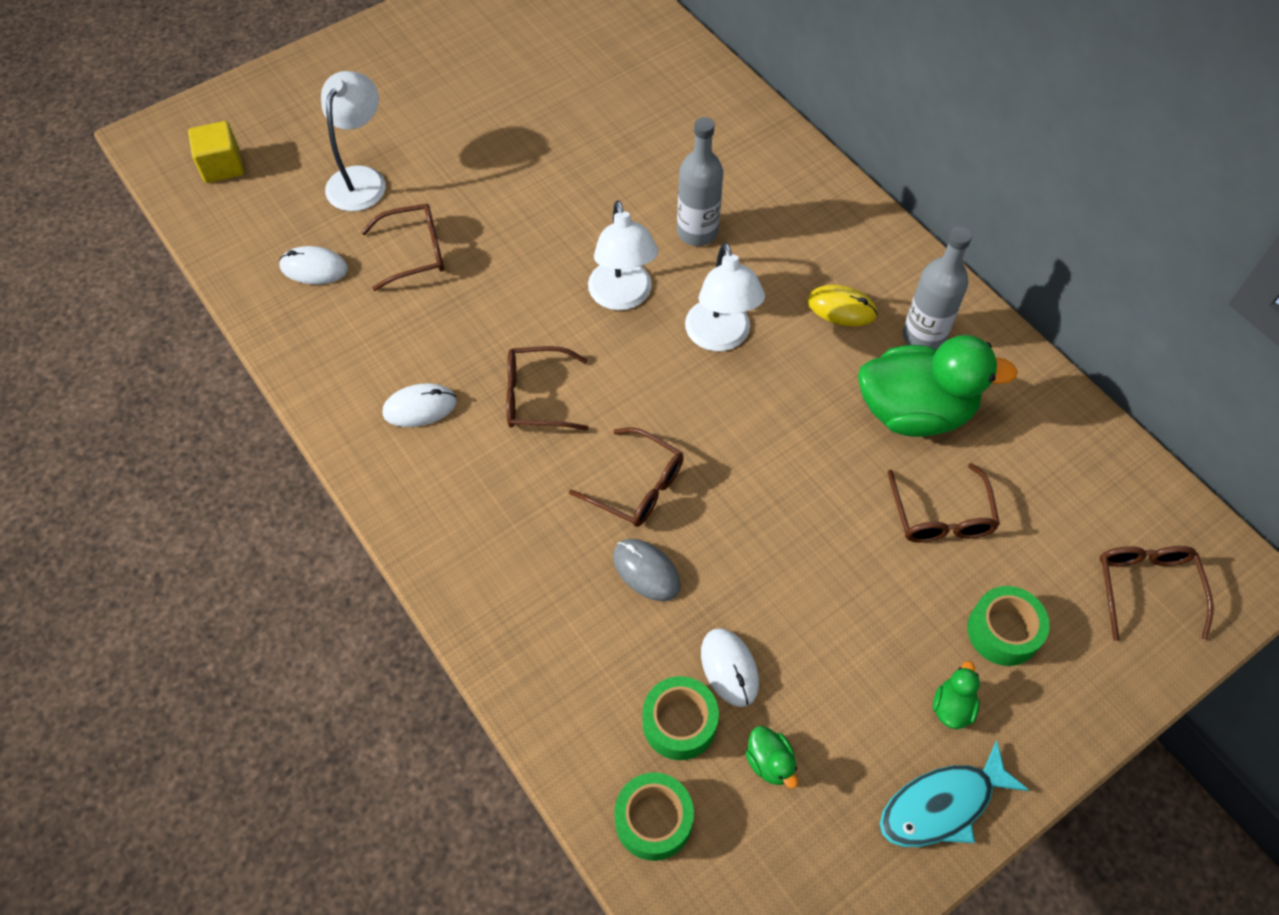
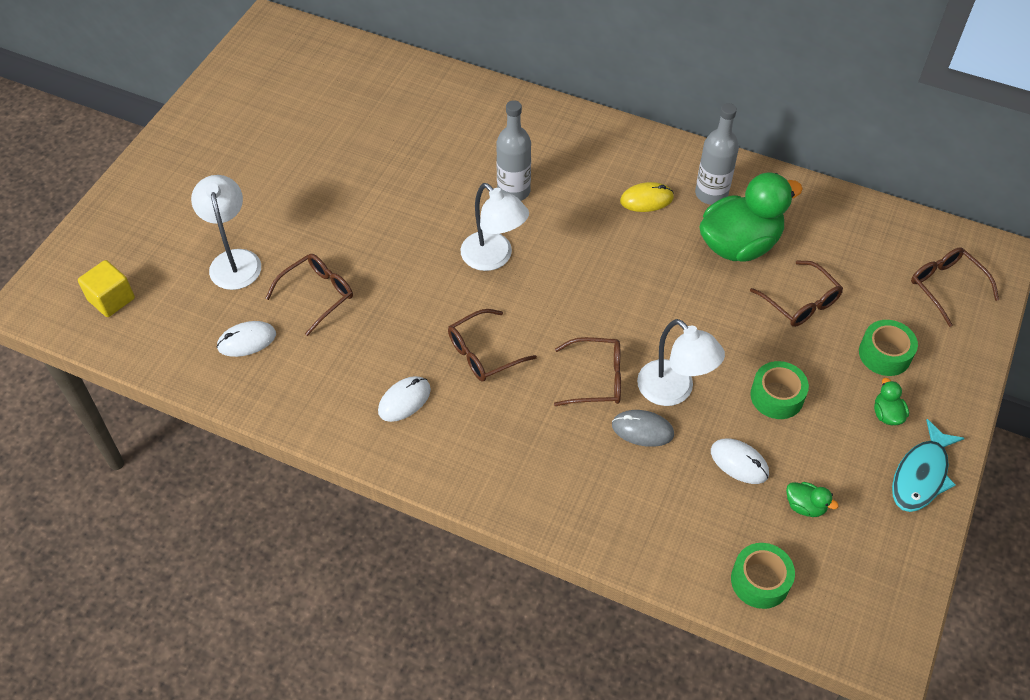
camera: 30 degrees left, 5 degrees down
green tape [643,676,719,760] -> green tape moved to [750,361,809,419]
white lamp [685,242,765,351] -> white lamp moved to [637,319,725,406]

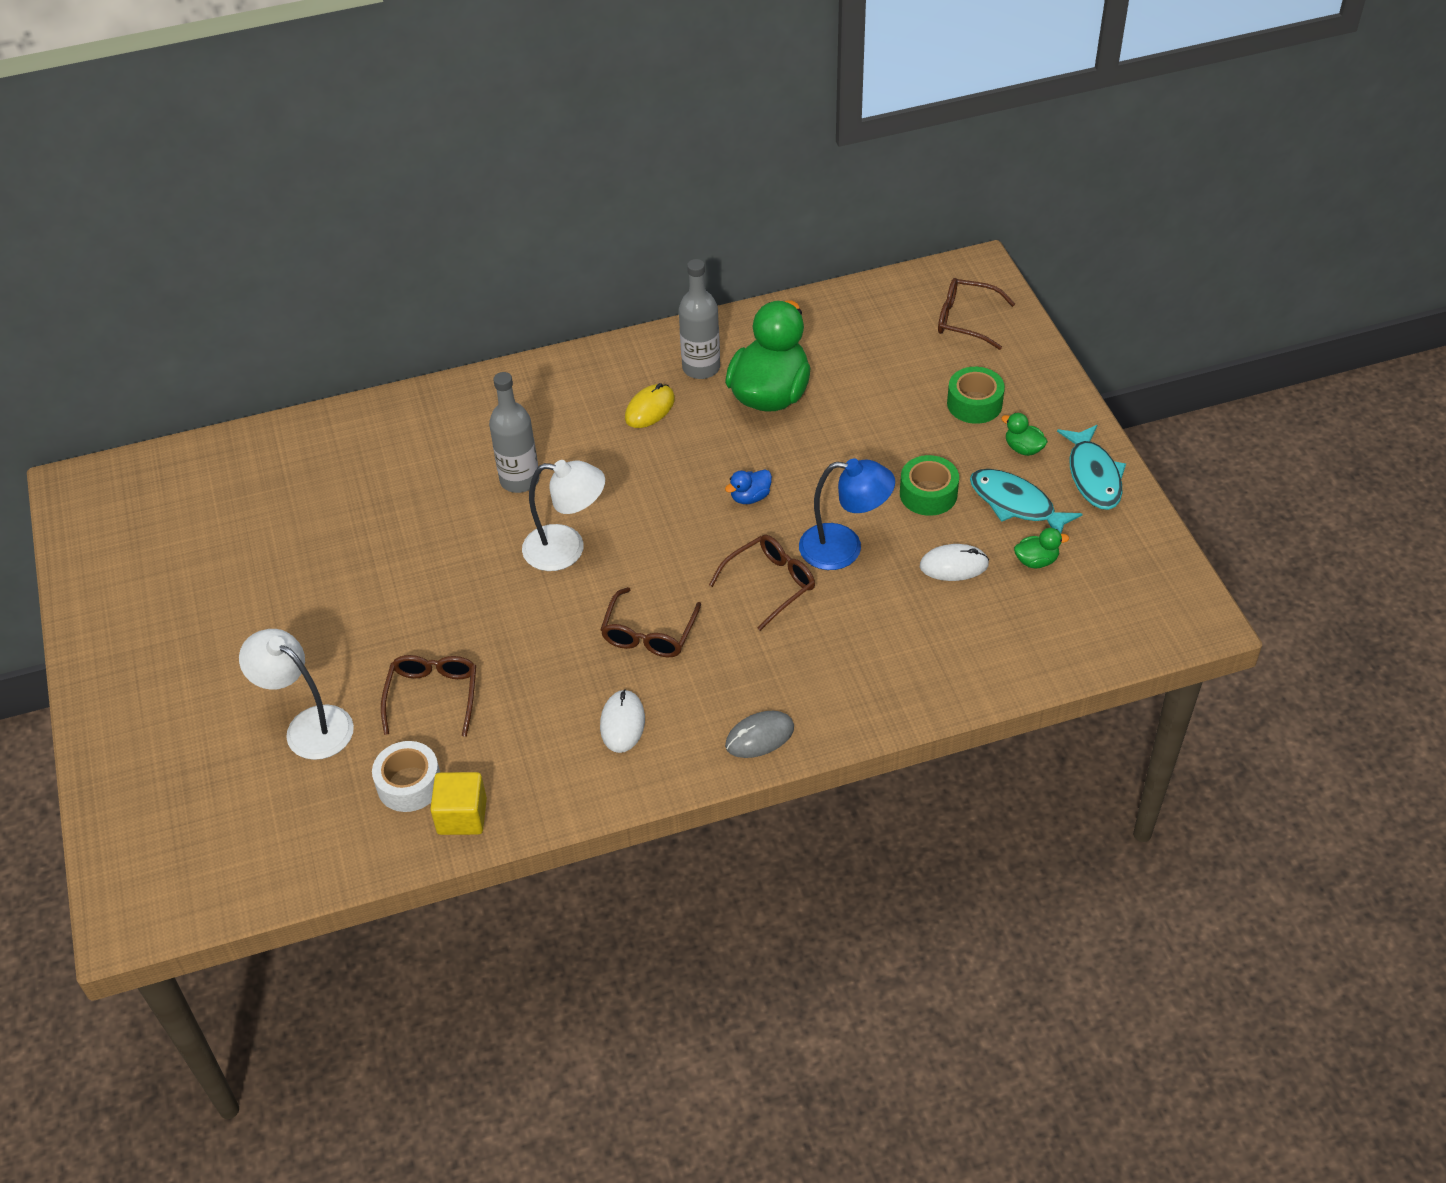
camera: 40 degrees left, 5 degrees down
yellow cube [78,260,135,317] -> yellow cube moved to [430,772,487,835]
white mouse [217,321,276,357] -> white tape [372,741,440,812]
grey mouse [612,410,674,447] -> grey mouse moved to [725,711,794,758]
white lamp [637,319,725,406] -> blue lamp [799,459,895,570]
green tape [731,543,795,609] -> none
brown glasses [750,260,843,327] -> none
none -> blue duck [725,470,772,504]
none -> turquoise fish [970,469,1082,534]

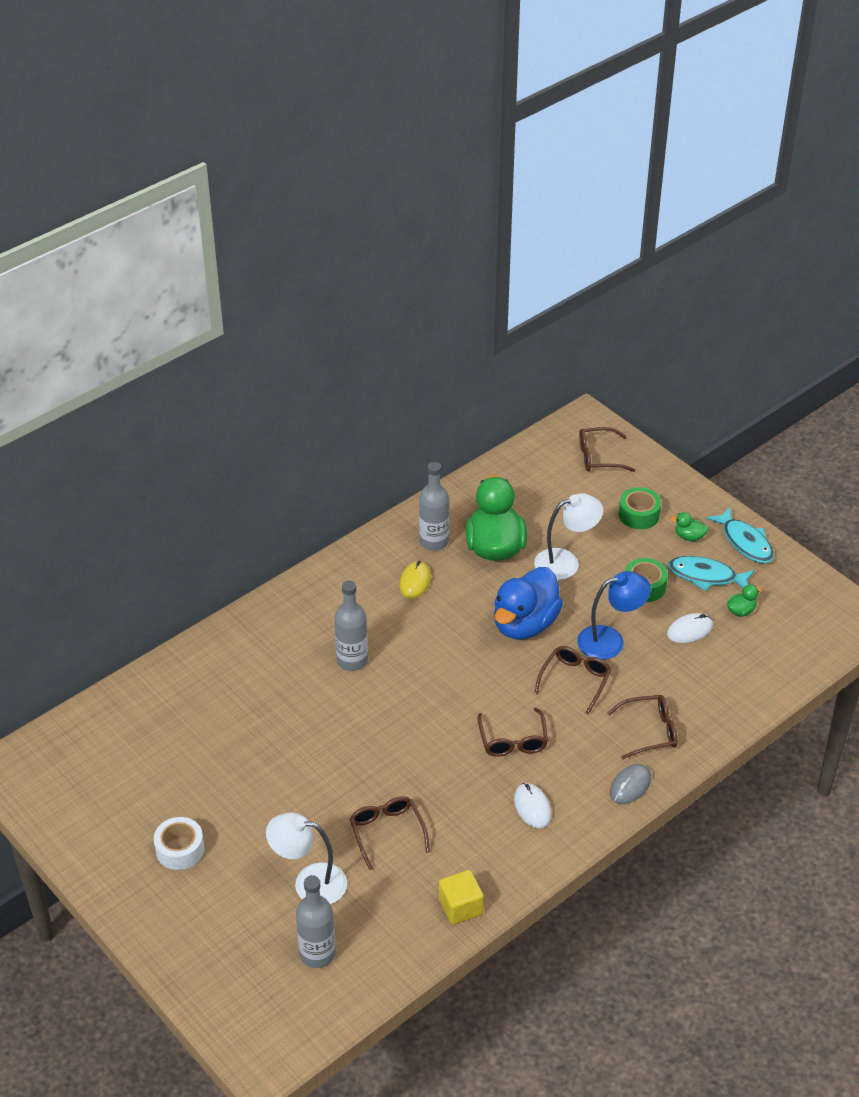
camera: 25 degrees left, 5 degrees down
white tape [372,741,440,812] -> white tape moved to [154,817,204,870]
white lamp [522,460,605,571] -> white lamp moved to [534,493,603,580]
blue duck [725,470,772,504] -> blue duck [494,567,563,640], size x2.45
none -> grey bottle [296,875,335,968]
none -> brown glasses [607,695,678,759]

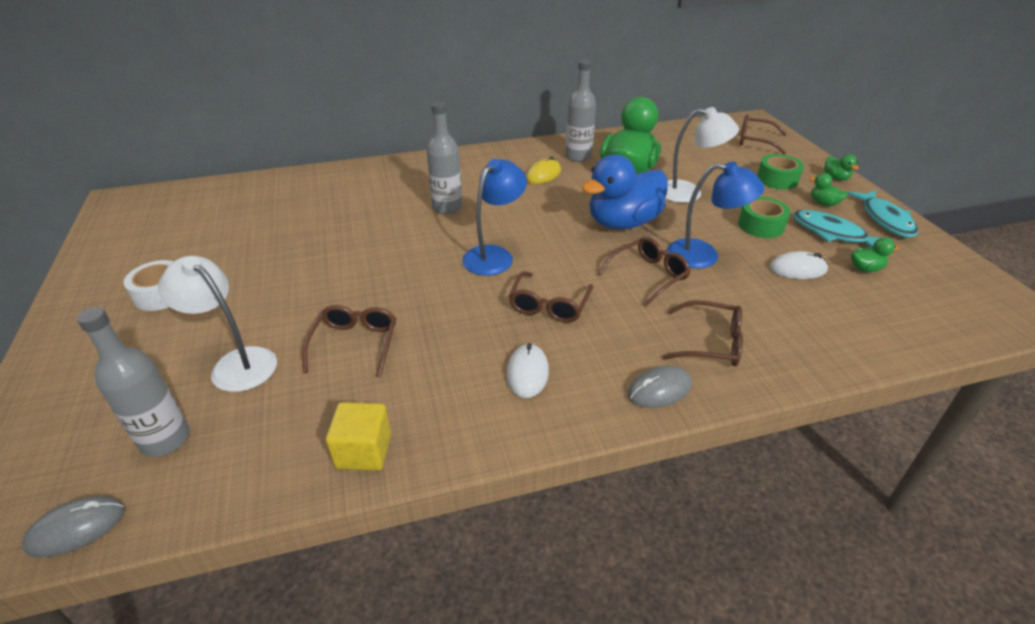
camera: 25 degrees right, 5 degrees down
none -> grey mouse [22,496,125,558]
none -> blue lamp [462,159,527,276]
none -> green duck [824,154,859,181]

